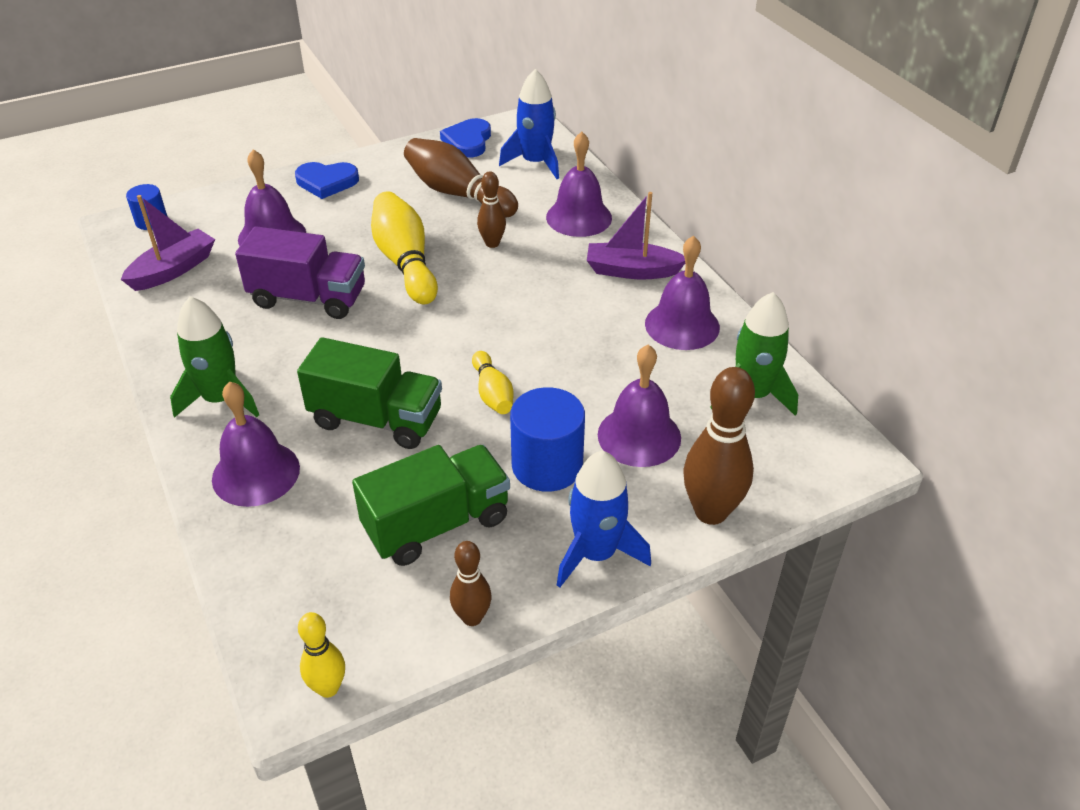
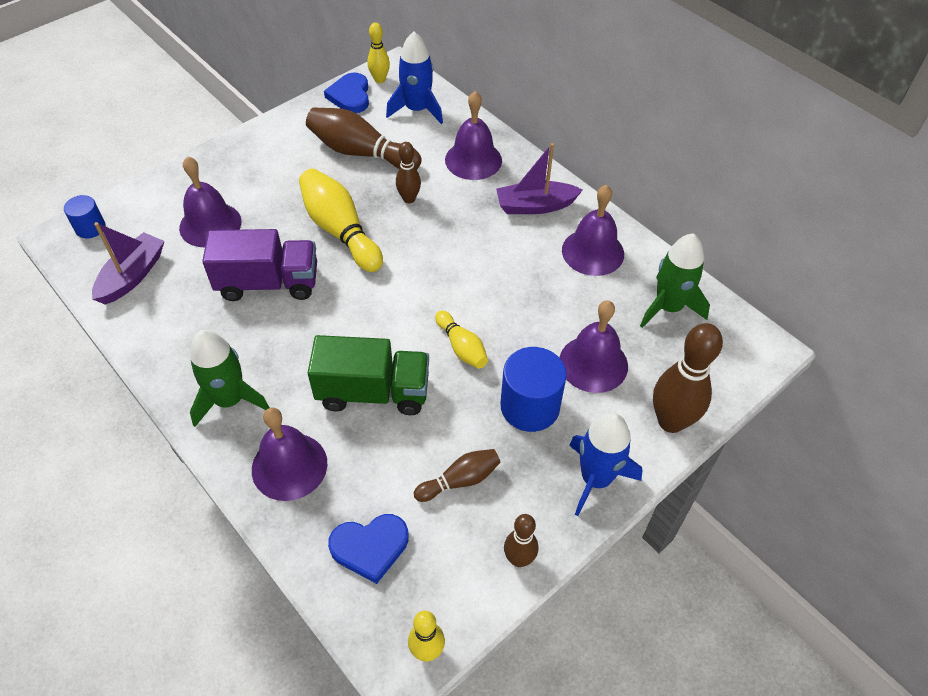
camera: 15 degrees left, 10 degrees up
blue heart [295,162,359,199] -> blue heart moved to [328,514,409,584]
green truck [352,445,510,566] -> brown bowling pin [414,449,501,502]
none -> yellow bowling pin [367,22,390,83]

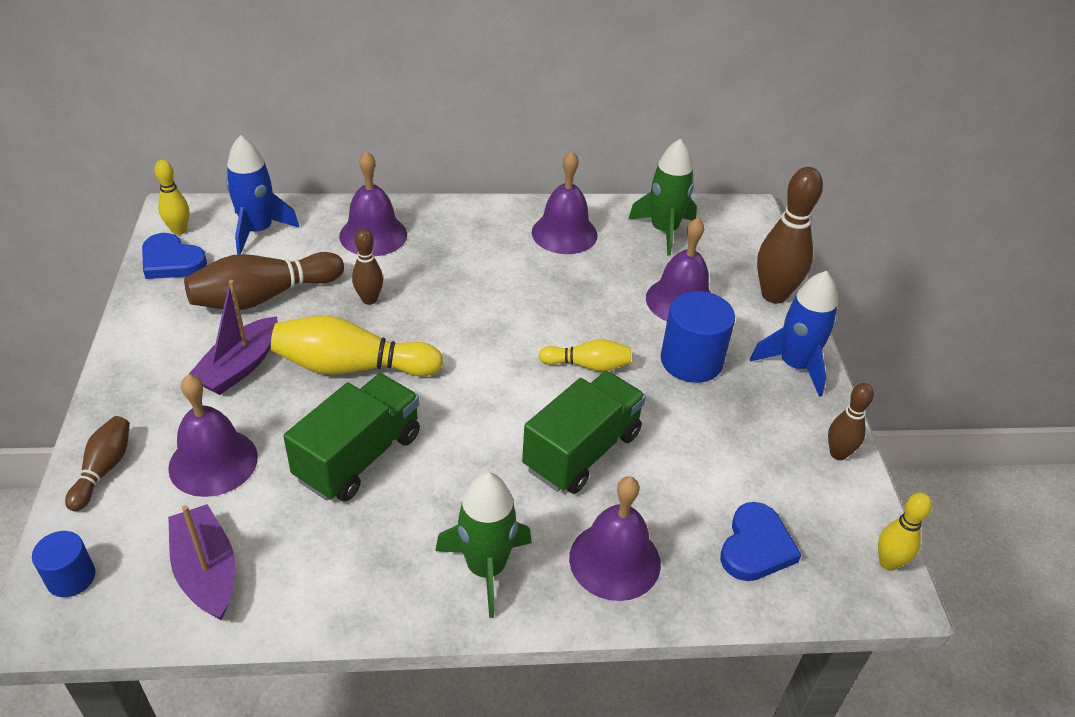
camera: 55 degrees left, 10 degrees down
purple truck [202,229,317,301] -> green truck [283,374,420,501]
brown bowling pin [414,449,501,502] -> brown bowling pin moved to [65,416,130,511]
purple boat [496,143,583,214] -> purple boat moved to [189,280,278,395]

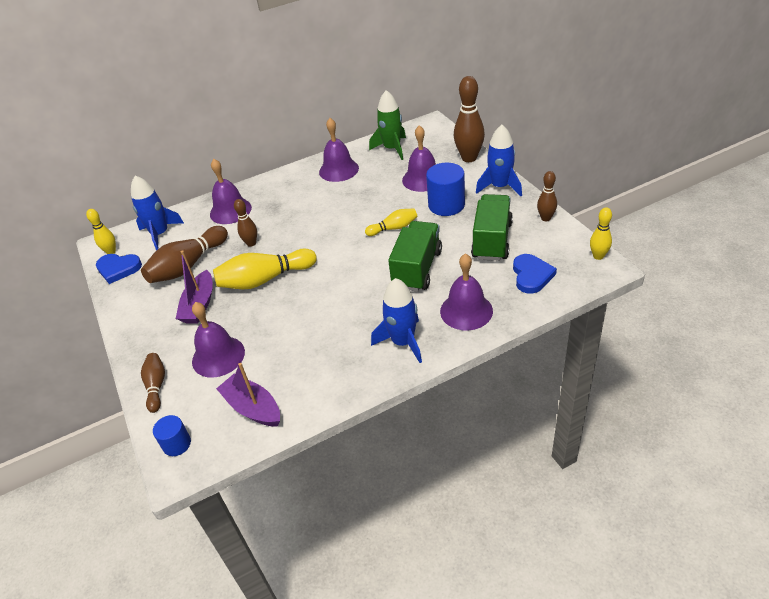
camera: 15 degrees left, 0 degrees up
green truck [283,374,420,501] -> green truck moved to [471,194,513,261]
green rocket [435,472,532,618] -> blue rocket [371,278,422,363]

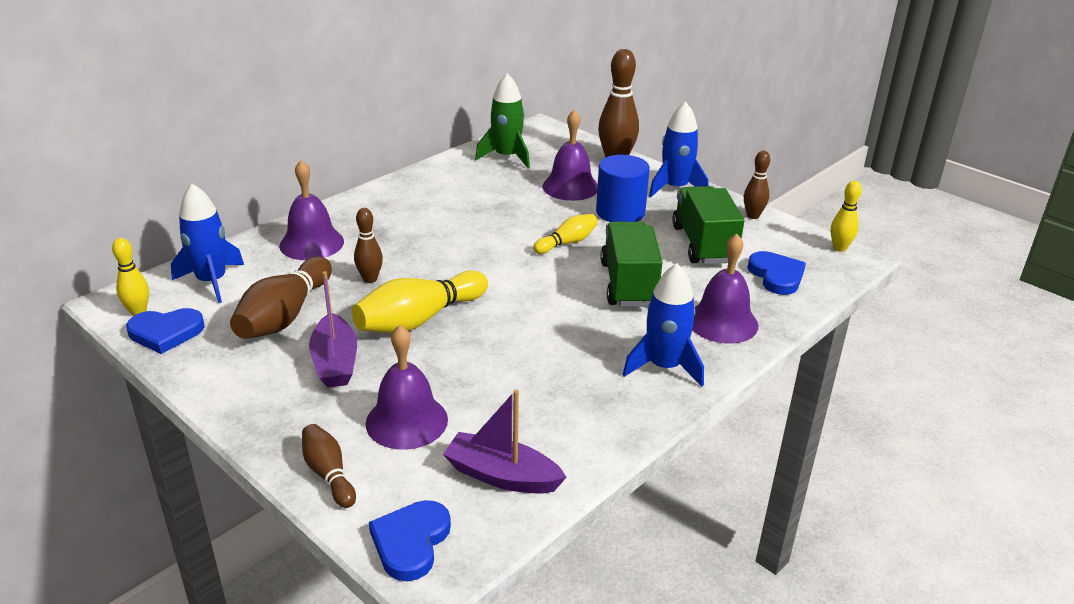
camera: 25 degrees left, 10 degrees down
blue cylinder [153,415,191,456] -> blue heart [369,500,451,581]
purple bell [319,118,359,182] -> none

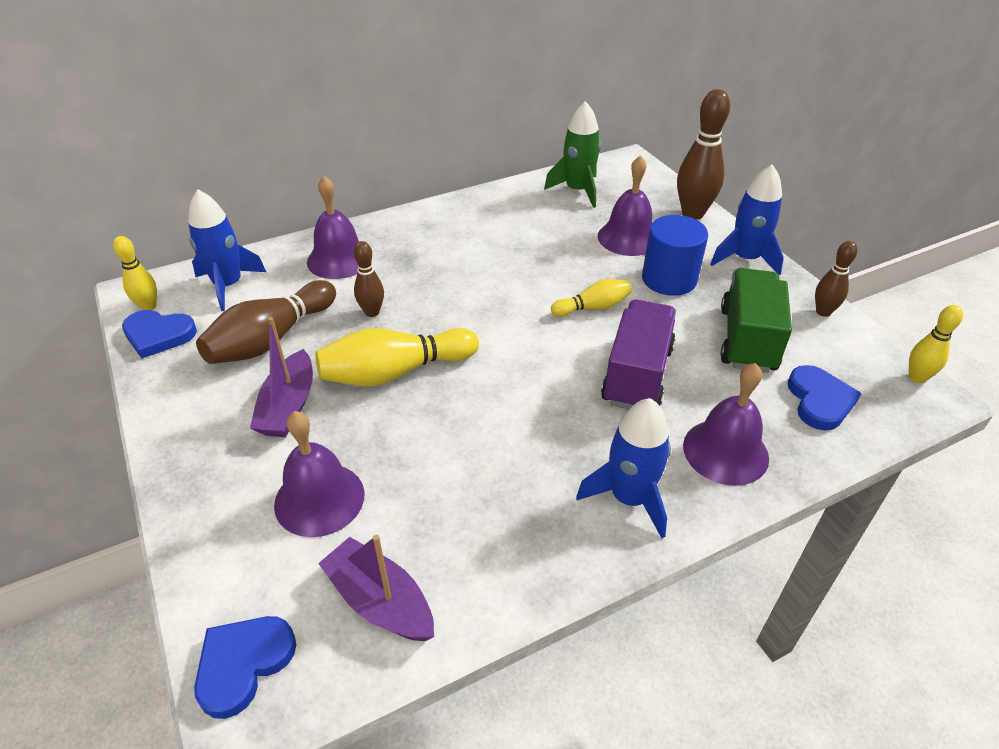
camera: 20 degrees right, 10 degrees up
brown bowling pin [302,424,356,508] -> none
green truck [601,222,663,307] -> purple truck [601,299,676,409]

